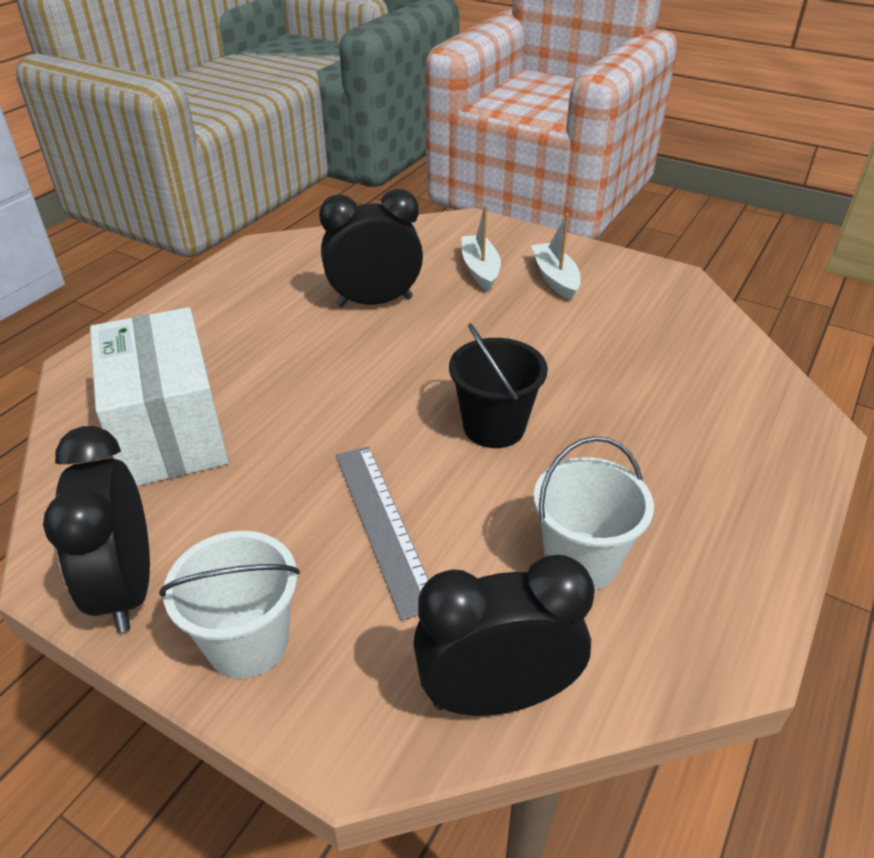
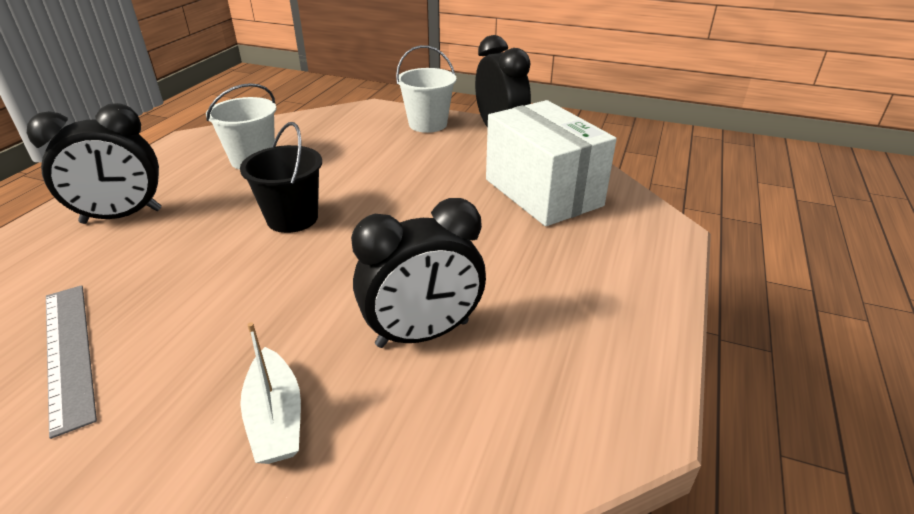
camera: 170 degrees right, 5 degrees down
grey ruler [336,447,428,621] -> grey ruler moved to [46,285,97,439]
black clock [413,555,595,716] -> black clock moved to [27,103,162,224]
white boat [531,213,581,301] -> none

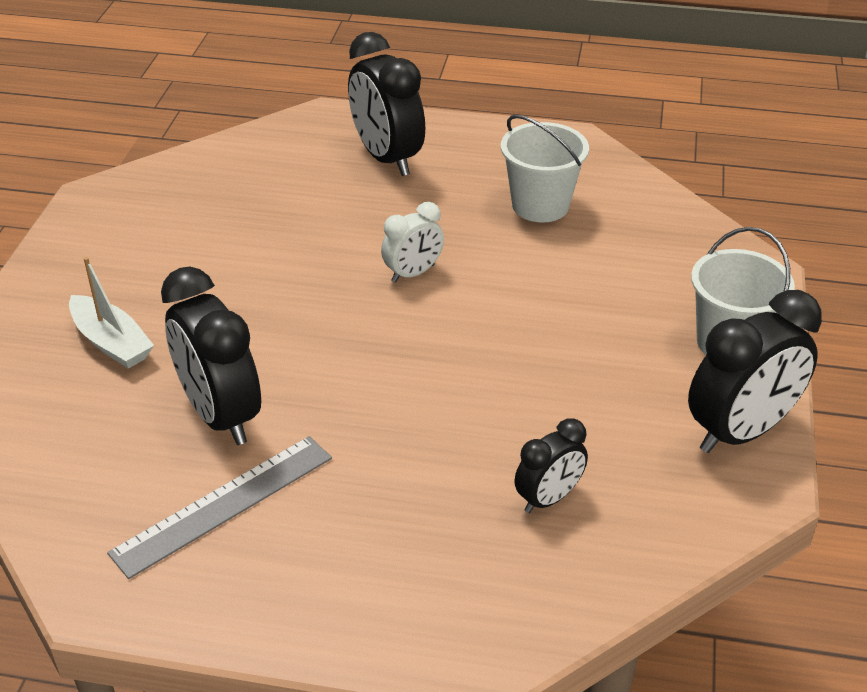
camera: 80 degrees right, 5 degrees up
grey ruler [46,285,97,439] -> grey ruler moved to [107,436,332,579]
black bucket [240,122,322,233] -> white clock [381,202,444,282]
white boat [240,322,301,464] -> white boat turned 105 degrees counterclockwise [69,257,154,369]
white box [486,100,617,226] -> black clock [514,418,588,513]

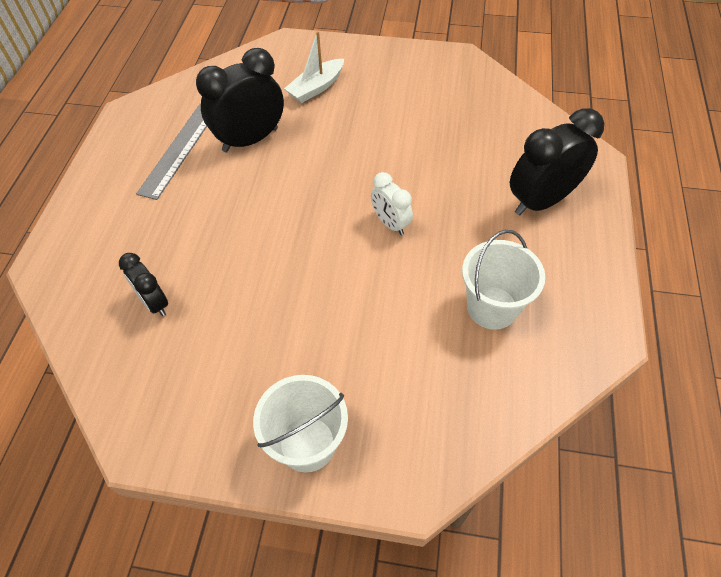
camera: 90 degrees right, 15 degrees up
grey ruler [107,436,332,579] -> grey ruler turned 60 degrees clockwise [136,104,207,200]
black clock [688,290,822,453] -> none

